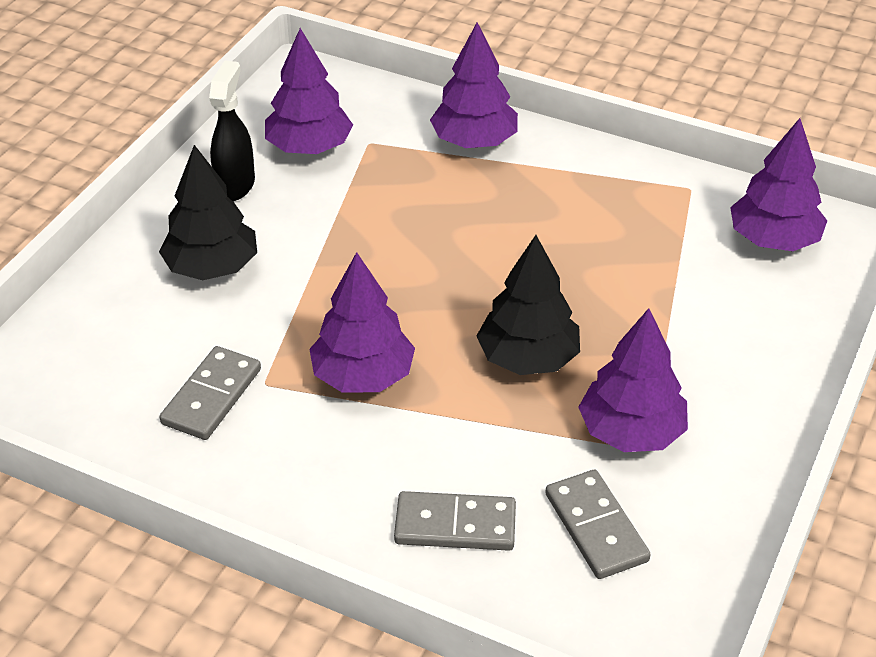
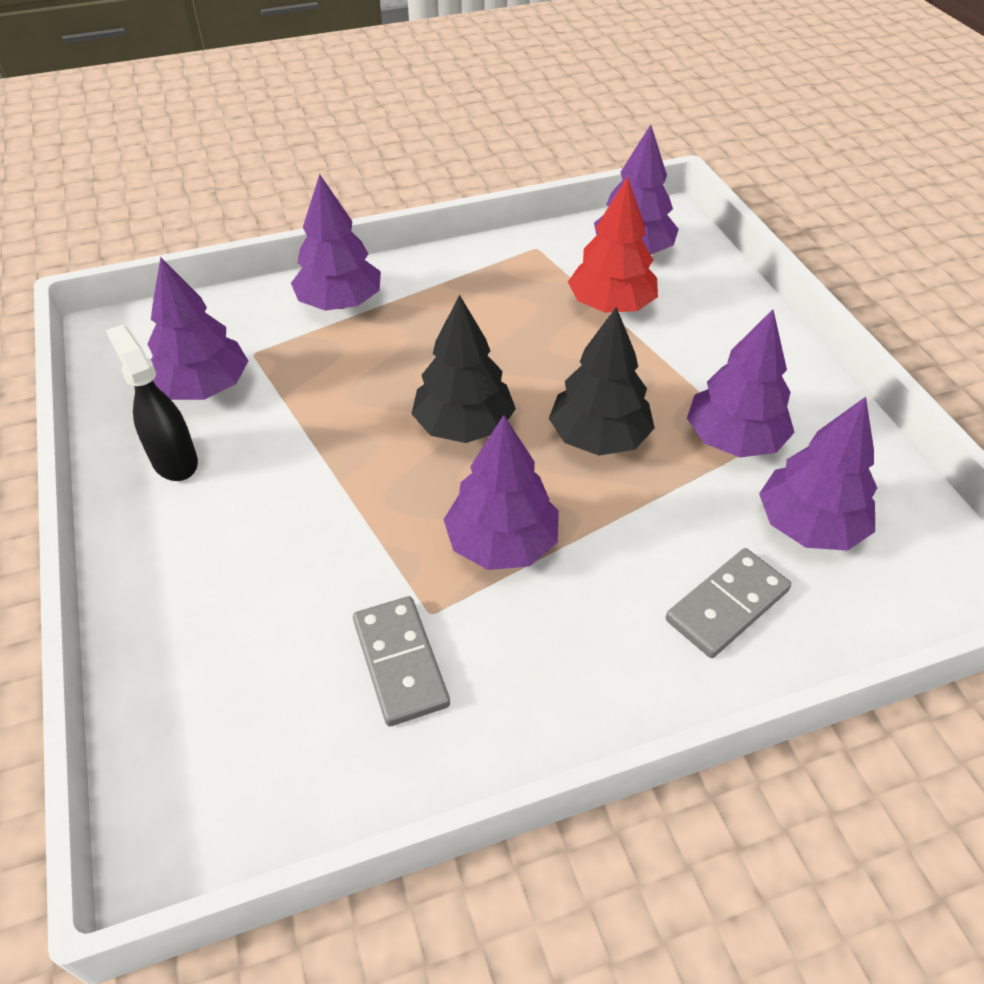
camera: 45 degrees left, 5 degrees up
black tree [159,145,257,280] -> black tree moved to [411,295,516,443]
grey domino [545,470,651,579] -> purple tree [759,397,877,551]
none -> red tree [568,177,658,313]

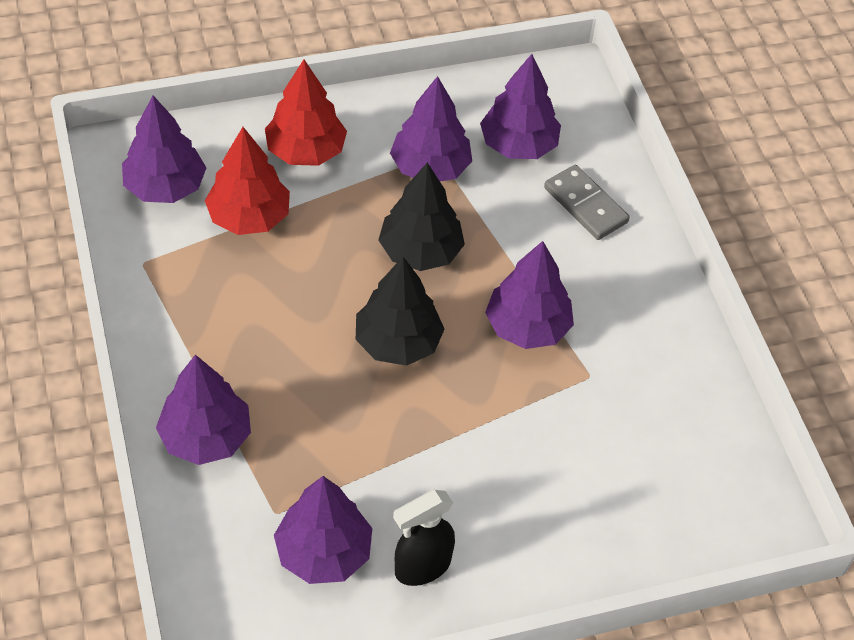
camera: 90 degrees left, 5 degrees up
grey domino [353,596,450,727] -> none
none -> red tree [265,59,347,166]

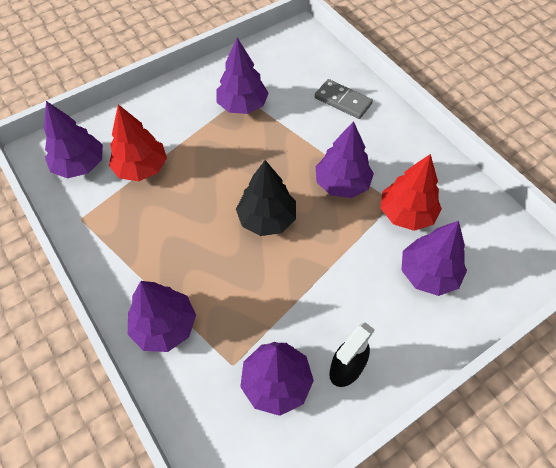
camera: 15 degrees left, 5 degrees up
red tree [265,59,347,166] -> red tree moved to [381,154,442,231]
black tree [379,163,465,271] -> none
purple tree [480,54,561,159] -> purple tree moved to [401,221,467,296]

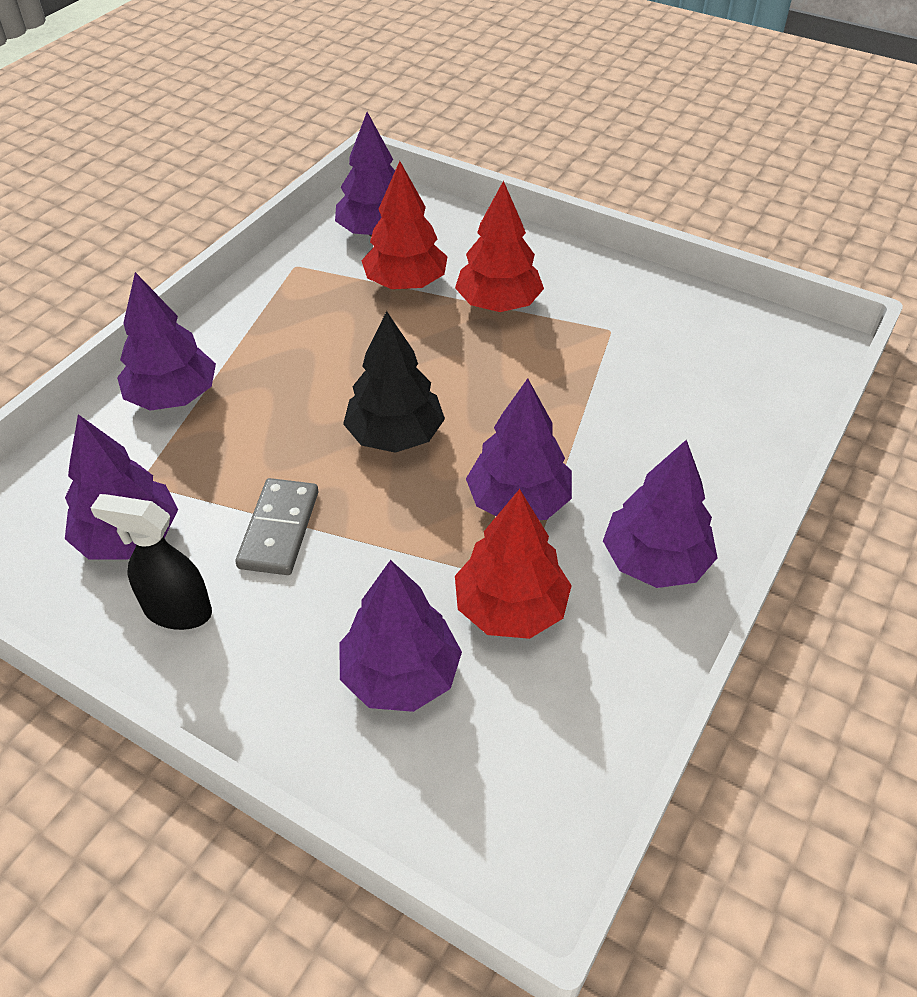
camera: 65 degrees right, 10 degrees down
purple tree [216,38,269,114] -> purple tree moved to [603,439,718,588]
grey domino [315,79,373,119] -> grey domino moved to [235,478,318,575]
none -> red tree [455,181,544,312]

